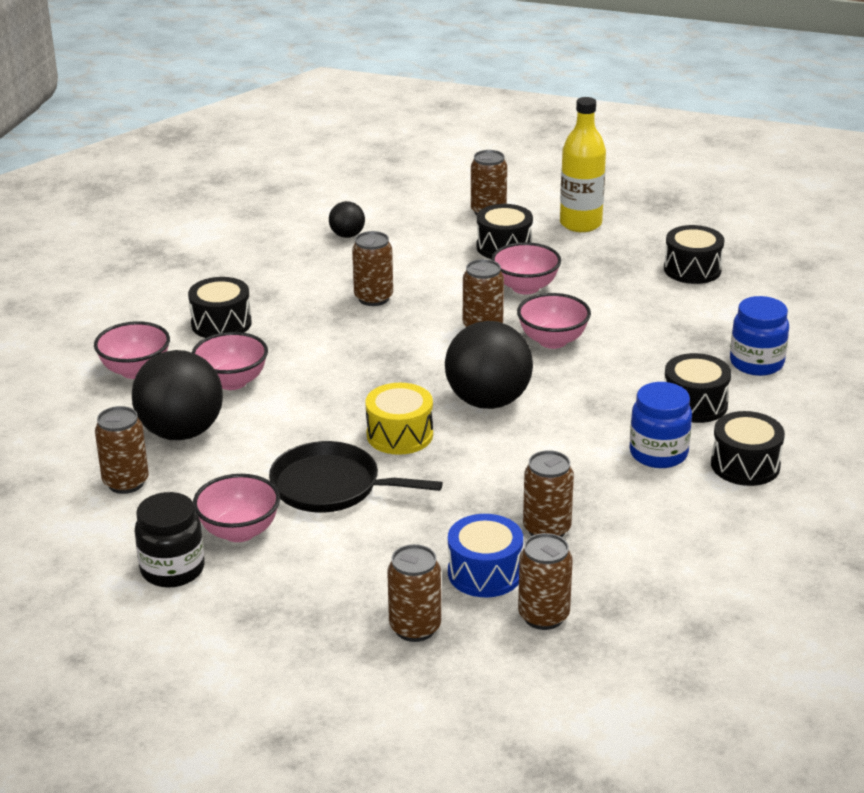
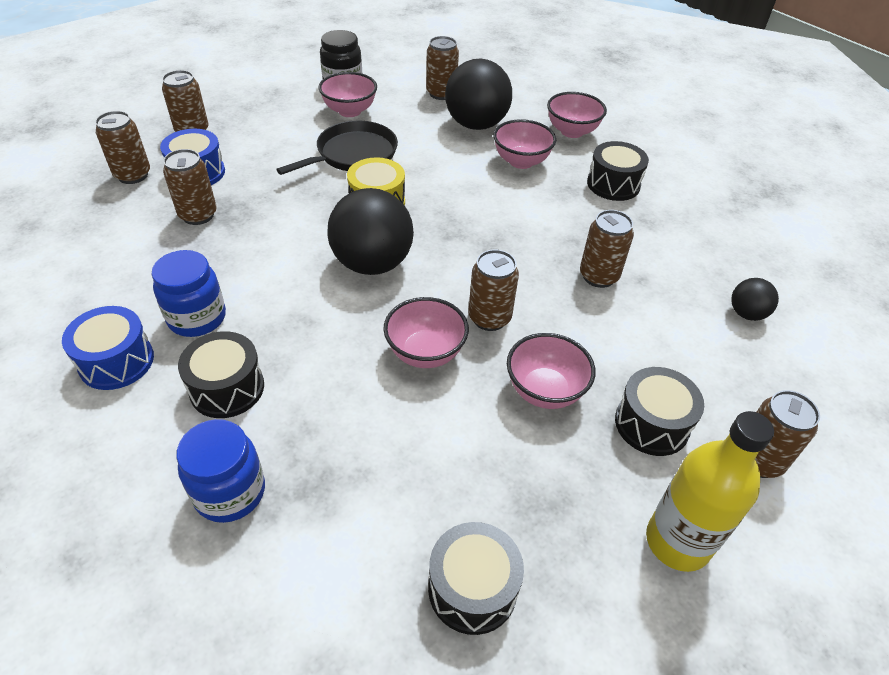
camera: 120 degrees right, 15 degrees up
black drum [711,411,785,486] -> blue drum [62,306,154,390]

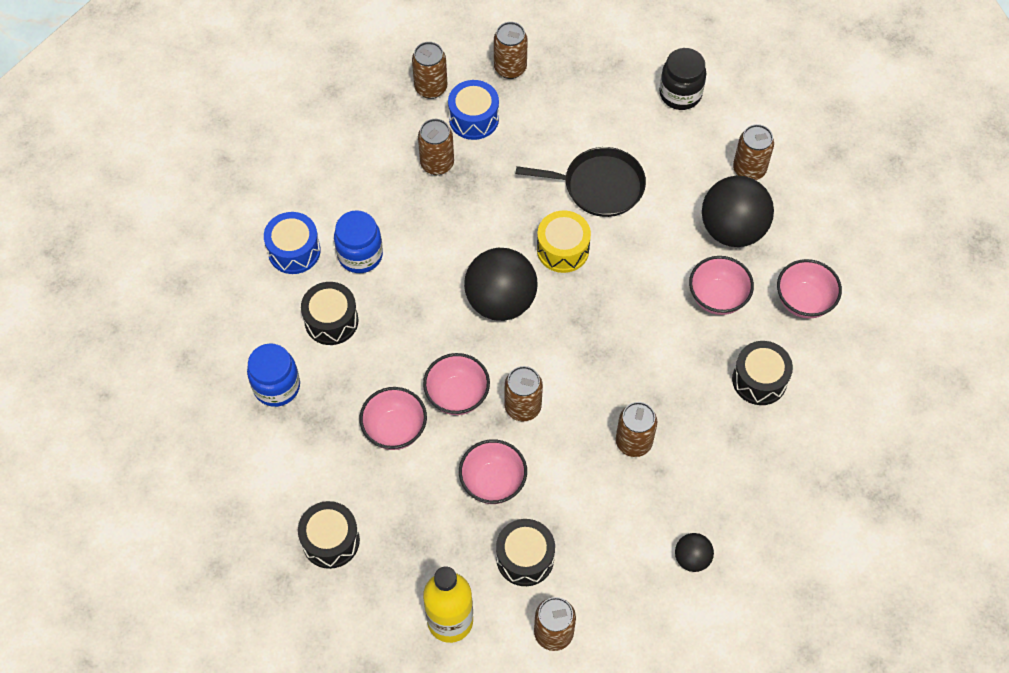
camera: 50 degrees right, 15 degrees up
pink bowl [319,72,377,117] -> pink bowl moved to [359,387,427,450]

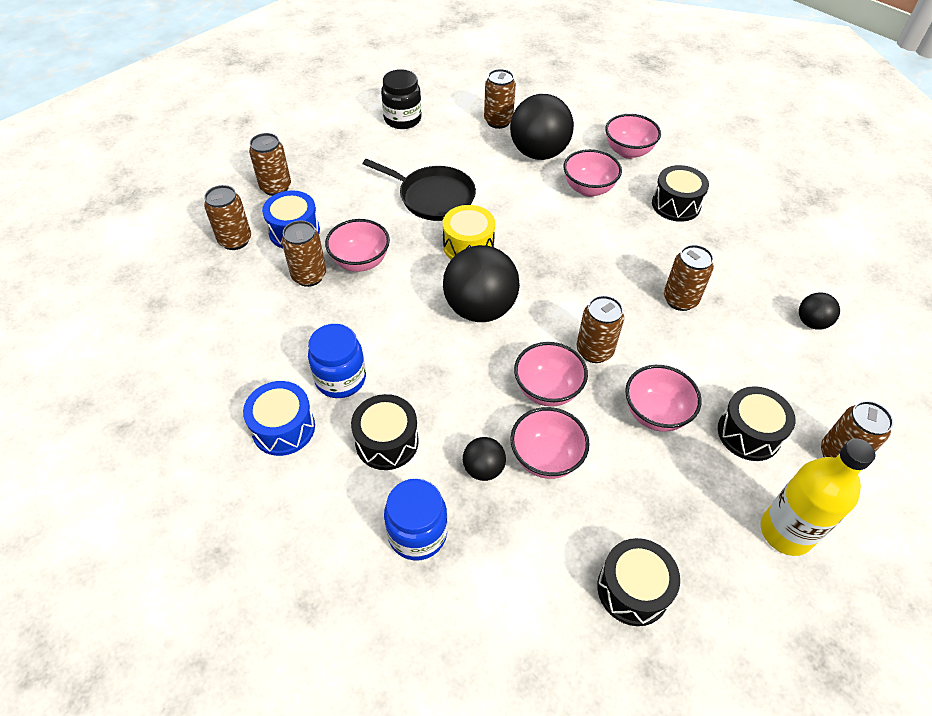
camera: 55 degrees left, 10 degrees down
black pan [516,147,646,217] -> black pan turned 75 degrees clockwise [363,159,476,221]
none -> pink bowl [325,219,390,272]
none -> black ball [463,437,506,481]

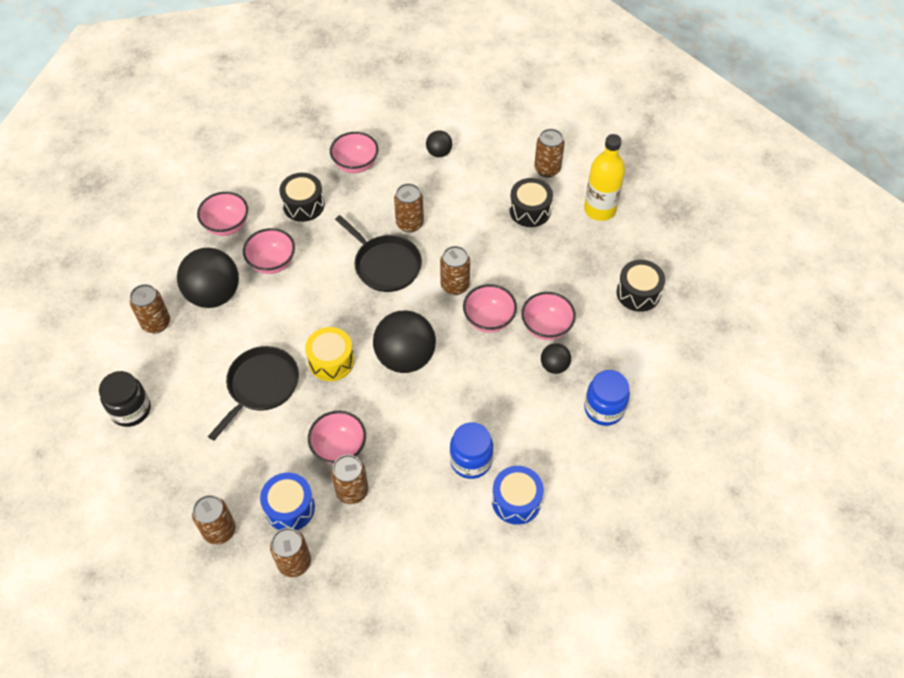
camera: 85 degrees left, 5 degrees up
black drum [351,394,419,470] -> none
pink bowl [625,365,702,432] -> pink bowl moved to [330,132,379,173]
none -> black pan [335,215,422,292]

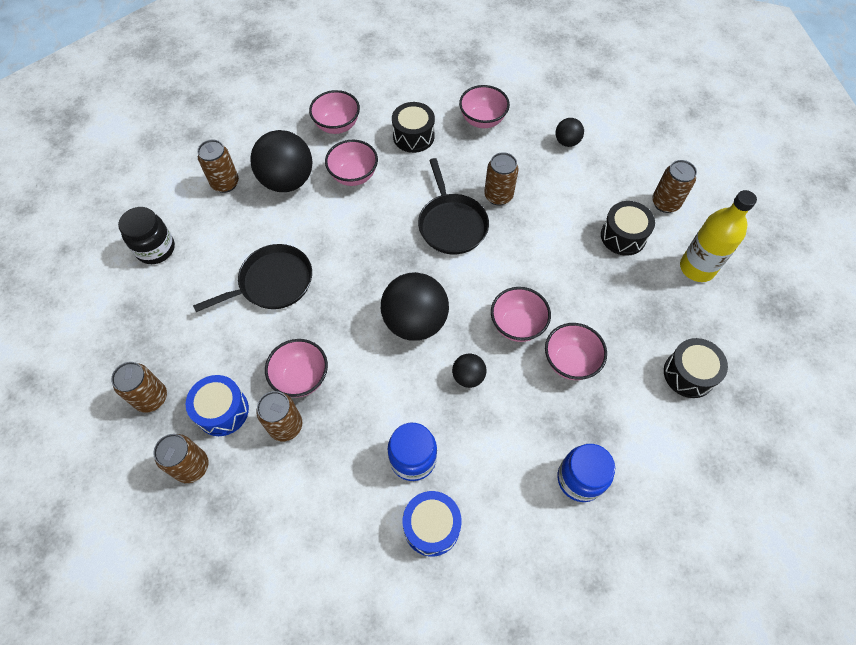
camera: 30 degrees right, 5 degrees up
yellow drum [305,327,354,381] -> none
brown can [440,246,470,295] -> none
black ball [541,343,571,374] -> black ball moved to [452,354,486,388]

